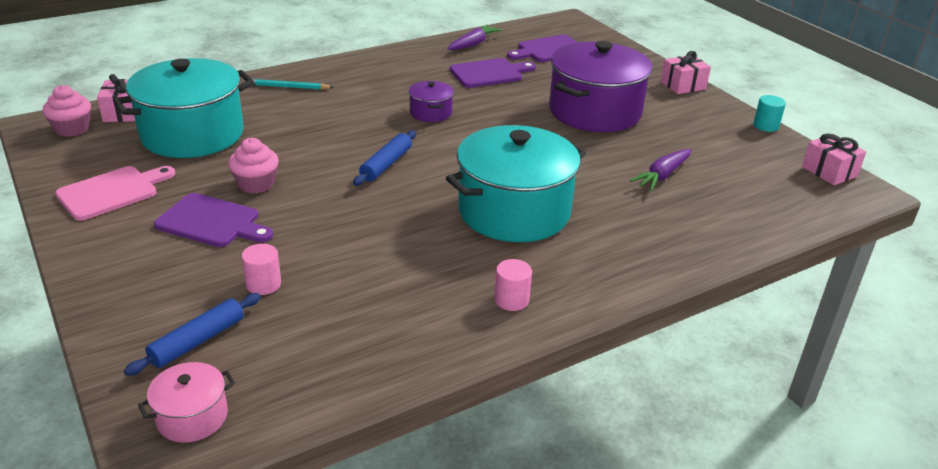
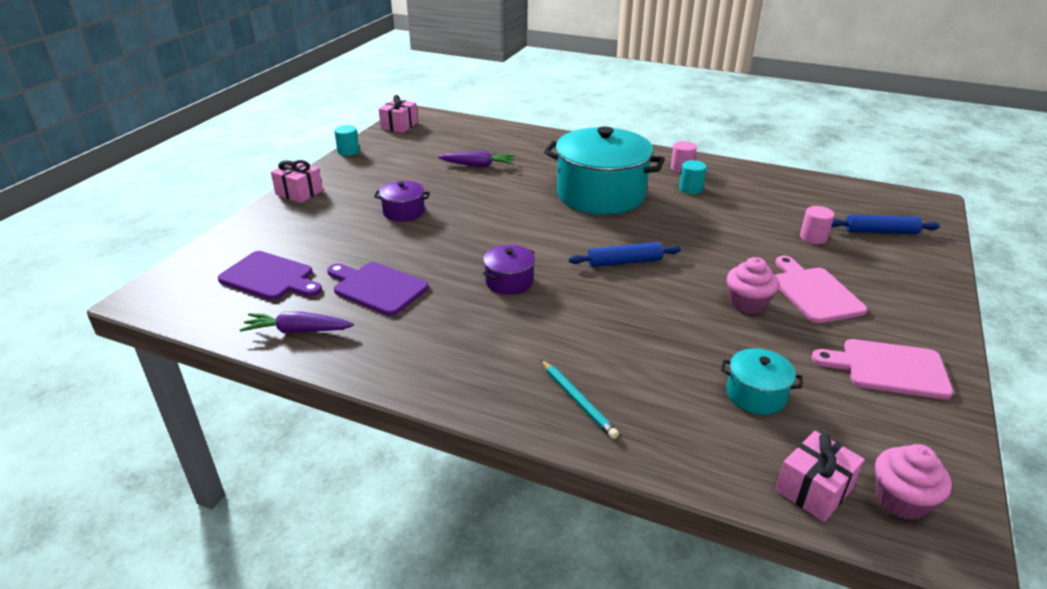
camera: 125 degrees left, 0 degrees up
turquoise pot [113,58,254,158] -> turquoise pot [721,348,803,415], size x0.45
pink pot [138,362,235,443] -> none
purple cutting board [154,193,273,247] -> pink cutting board [775,256,867,323]
purple pot [549,41,652,132] -> purple pot [374,180,430,222], size x0.45
none -> turquoise cylinder [679,160,707,194]

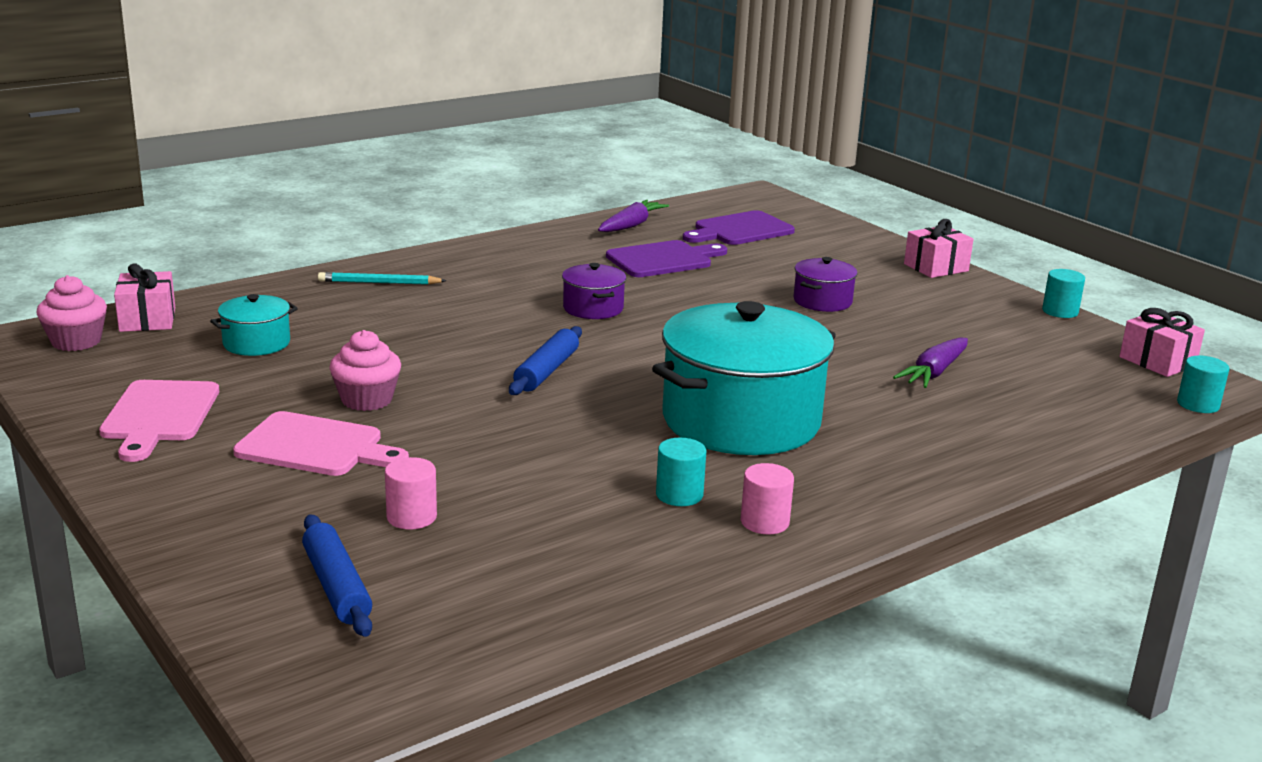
camera: 120 degrees right, 10 degrees down
pink cutting board [811,339,953,399] -> pink cutting board turned 135 degrees clockwise [99,380,219,462]
blue rolling pin [831,215,940,234] -> blue rolling pin turned 60 degrees counterclockwise [302,515,372,637]
none -> turquoise cylinder [1177,356,1230,413]

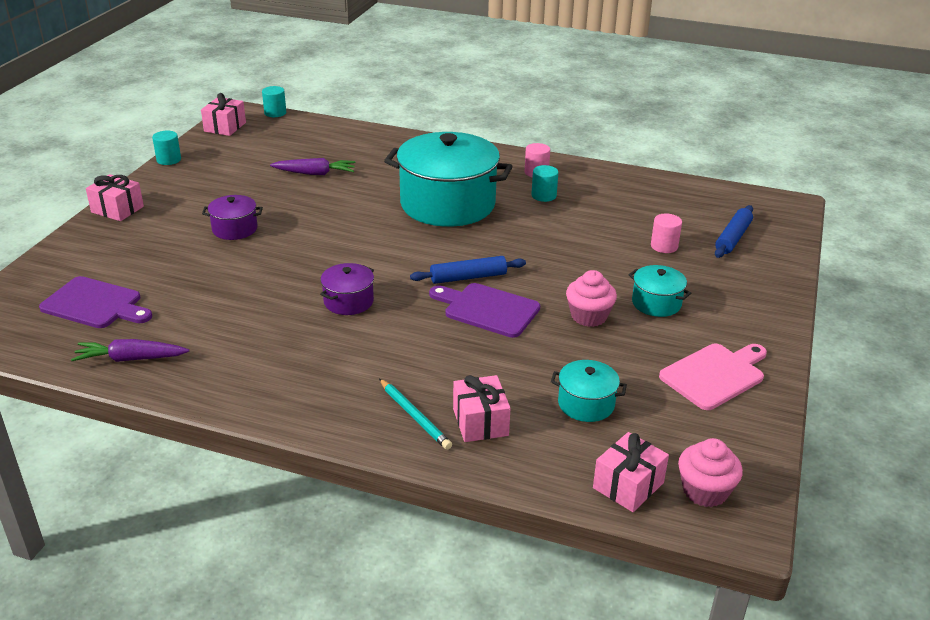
camera: 125 degrees left, 10 degrees up
pink cutting board [233,411,409,476] -> turquoise pot [629,265,691,317]
purple cutting board [606,240,727,277] -> purple cutting board moved to [429,283,540,338]
none -> pink gift [453,375,511,442]

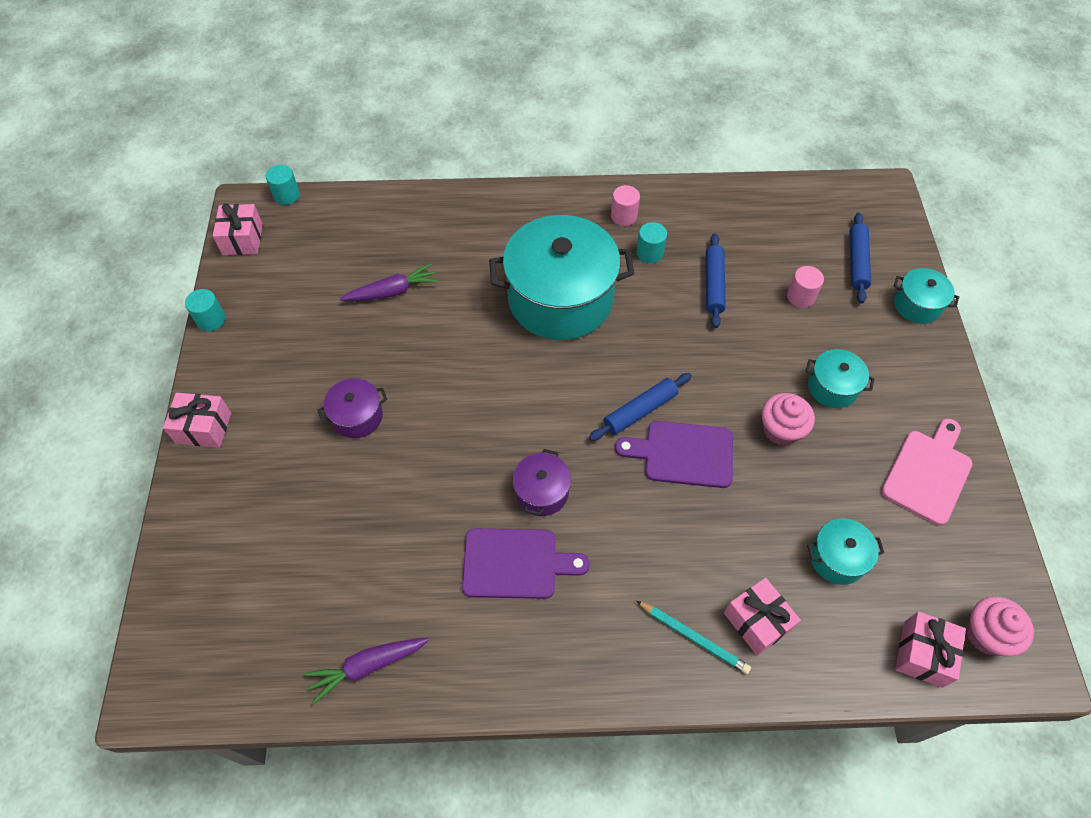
camera: 20 degrees left, 25 degrees up
purple cutting board [39,276,152,328] -> purple cutting board moved to [462,528,590,599]
none -> blue rolling pin [706,233,726,328]
none -> turquoise pot [894,268,959,324]

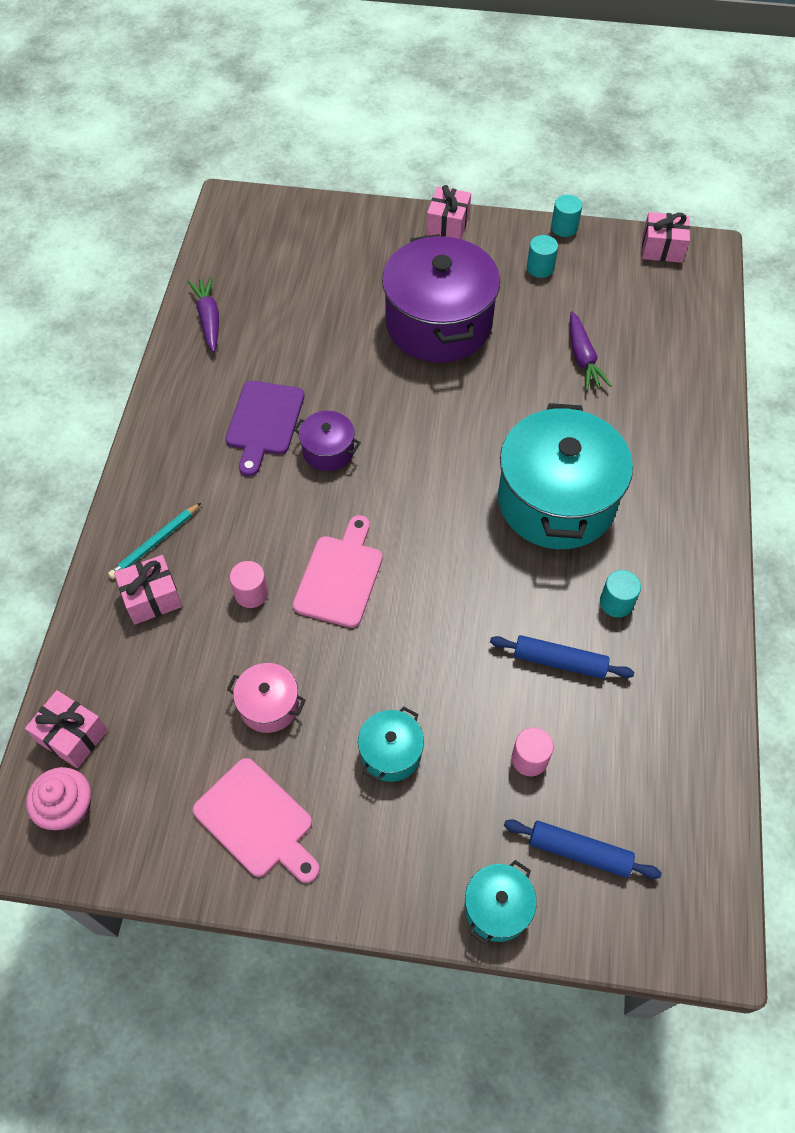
camera: 100 degrees right, 0 degrees up
turquoise cylinder [266,165,300,205] -> turquoise cylinder moved to [527,235,558,278]
purple pot [318,378,387,438] -> purple pot [382,234,500,363], size x2.23
blue rolling pin [589,373,692,441] -> none
pink cylinder [611,185,640,226] -> pink cylinder moved to [230,561,268,608]
purple cutting board [615,421,733,488] -> pink cutting board [293,515,383,628]
pink cupcake [762,393,815,446] -> none
turquoise pot [807,519,884,585] -> none
none -> pink pot [227,663,306,733]

